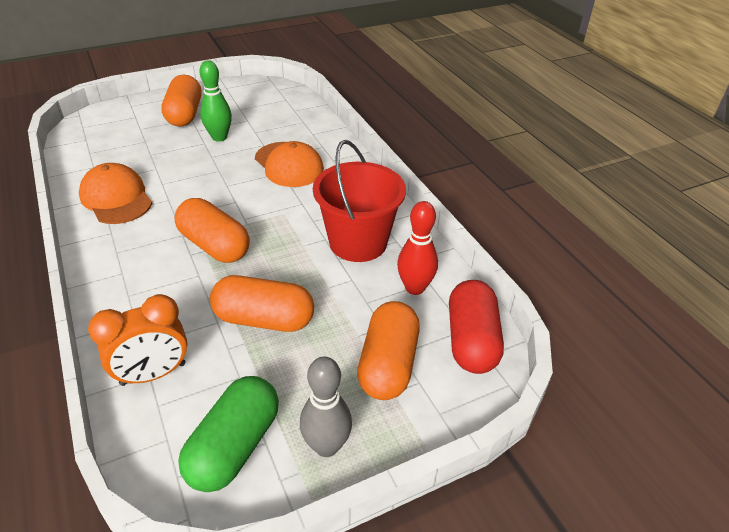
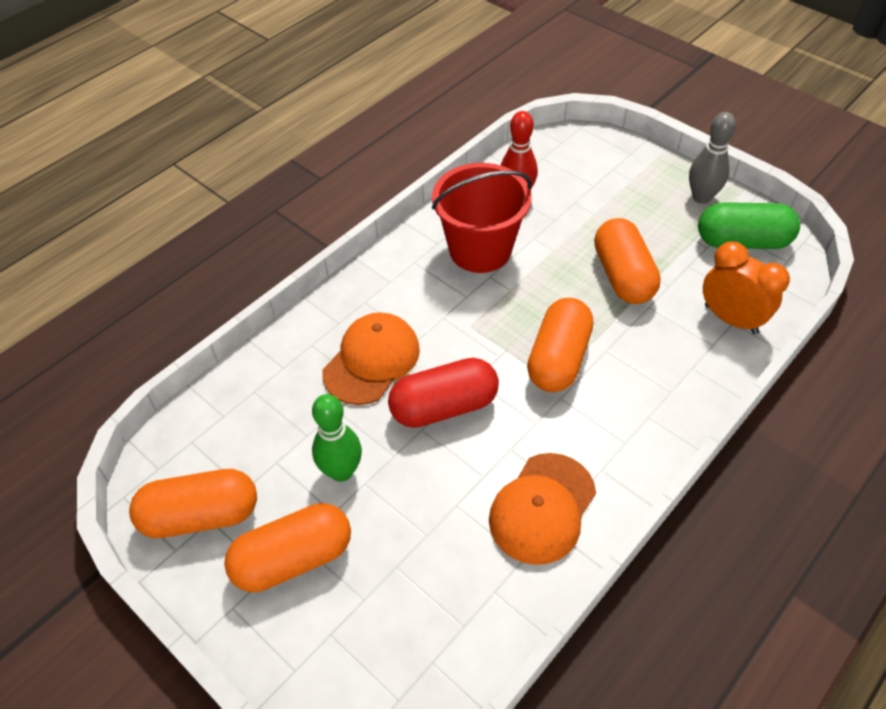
camera: 110 degrees left, 10 degrees up
orange capsule [357,301,420,400] -> orange capsule moved to [129,469,257,538]
red capsule [449,280,504,374] -> red capsule moved to [388,358,499,428]

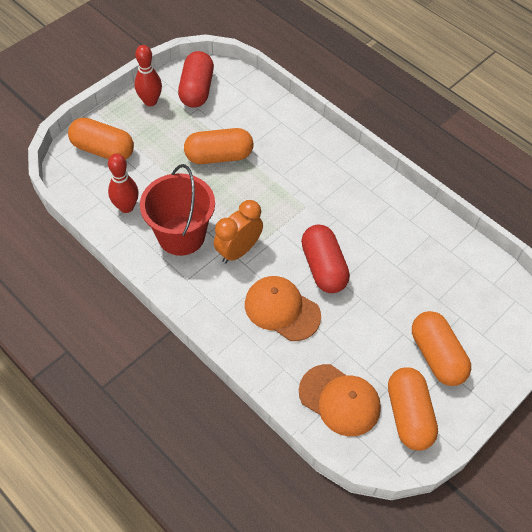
camera: 90 degrees left, 5 degrees up
green bowling pin [312,394,362,482] -> none
orange cap [489,453,596,565] -> orange cap moved to [299,364,381,436]
orange capsule [527,298,593,392] -> orange capsule moved to [68,118,134,160]
grey bowling pin [689,112,736,204] -> red bowling pin [134,45,162,106]
green capsule [698,202,800,249] -> red capsule [178,51,214,108]
orange clock [703,242,790,334] -> orange clock moved to [214,200,263,264]

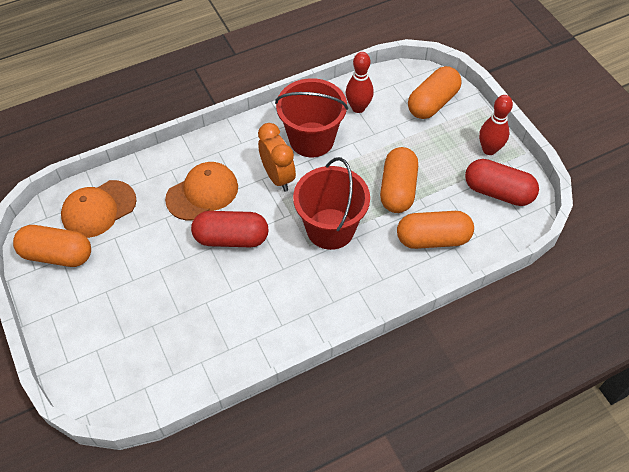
camera: 110 degrees right, 0 degrees up
orange capsule [412,311,471,386] -> orange capsule moved to [397,211,474,249]
none -> red bucket [293,157,370,250]

